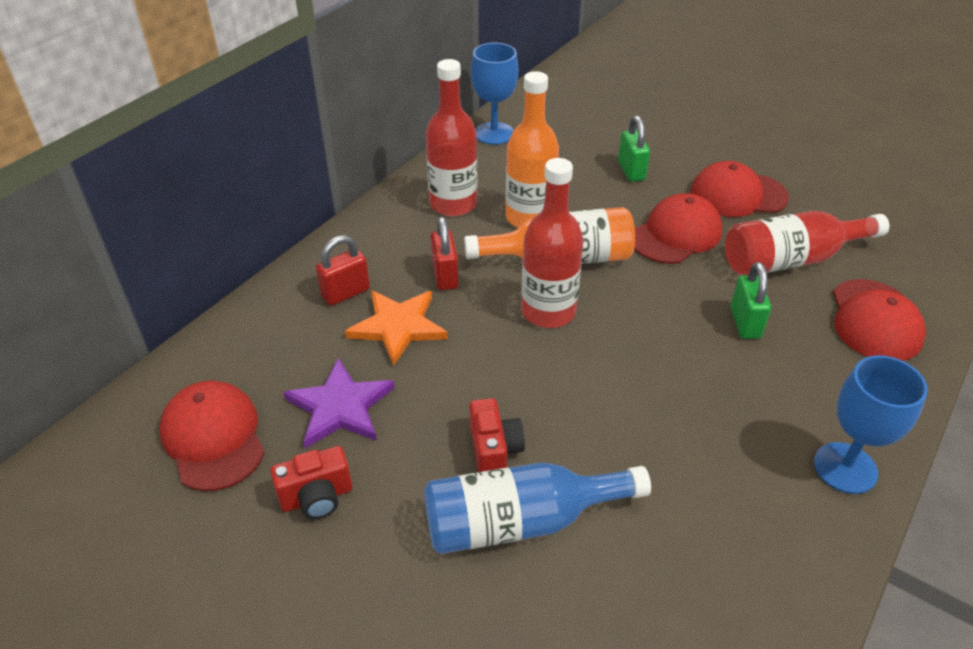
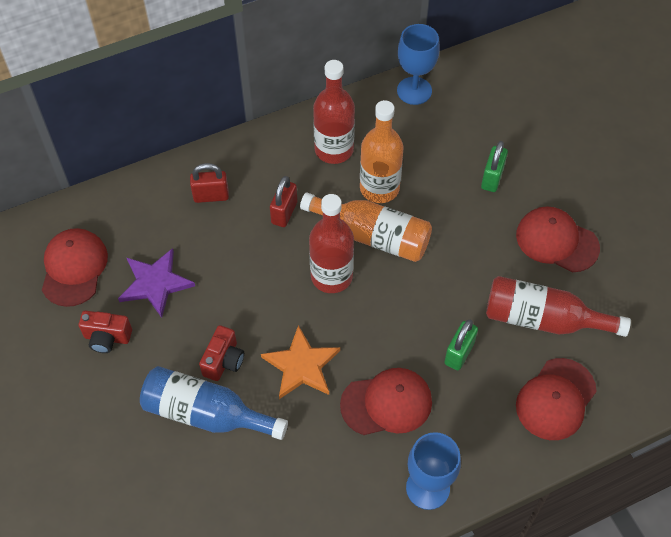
camera: 30 degrees right, 15 degrees up
orange star [345,290,448,366] -> orange star moved to [261,325,340,399]
red cap [635,193,722,264] -> red cap moved to [340,368,432,435]

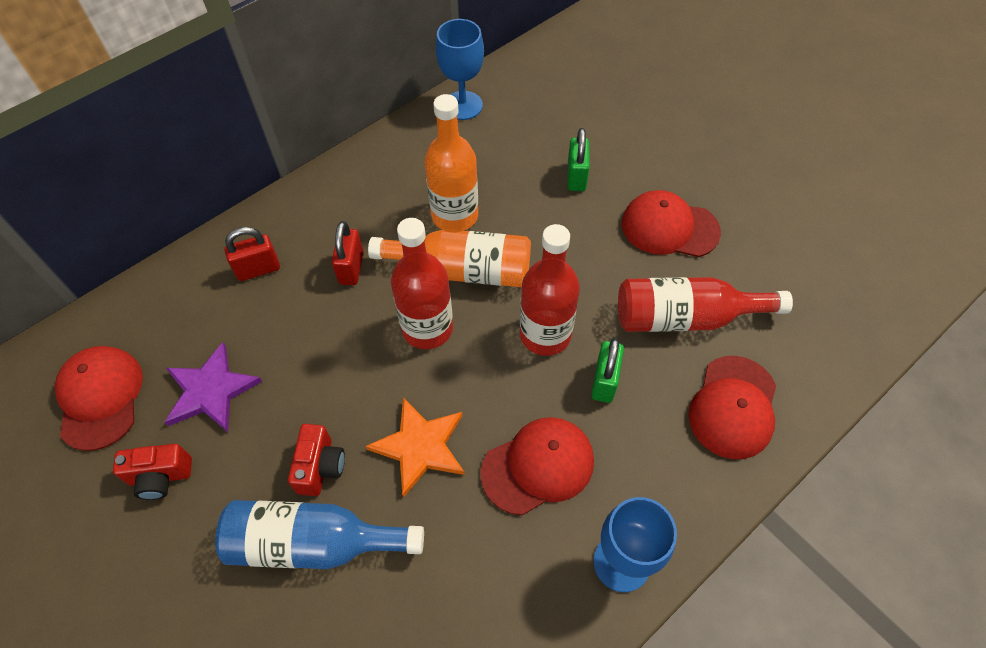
camera: 15 degrees left, 0 degrees up
red bottle [313,60,355,164] -> red bottle moved to [520,224,580,356]

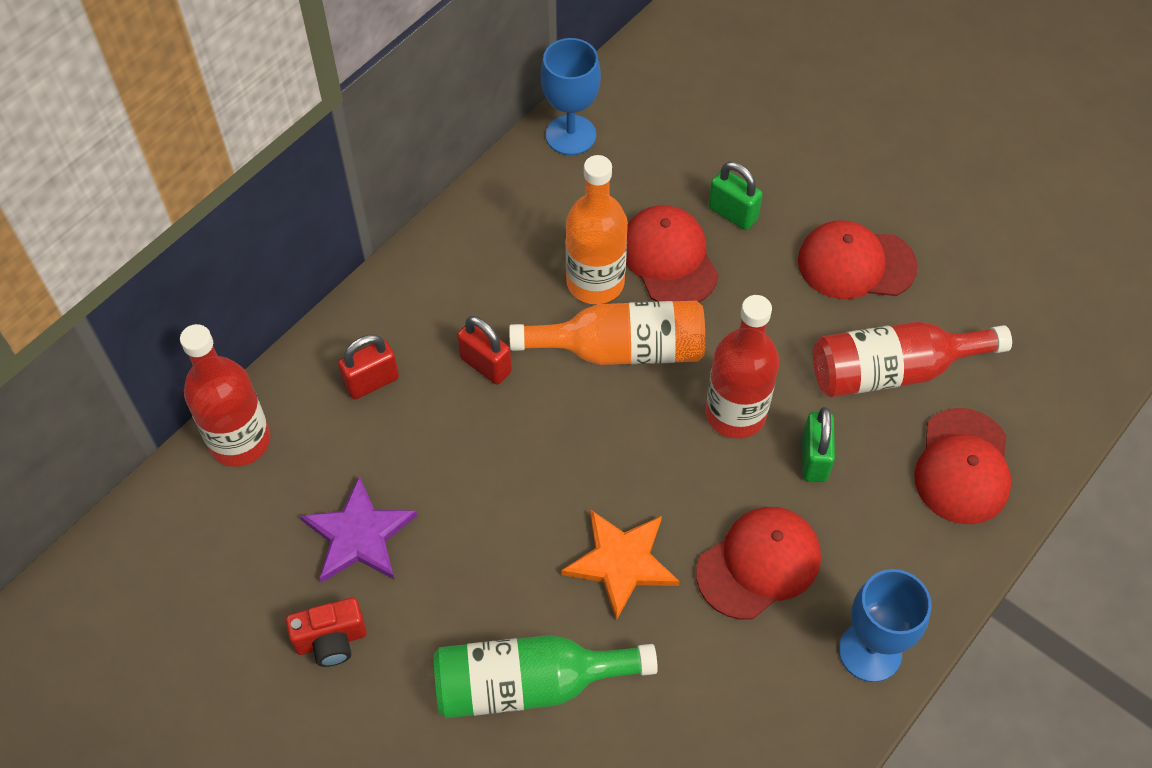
camera: 10 degrees left, 0 degrees up
red cap [55,346,143,451] -> red cap moved to [626,205,719,302]
blue bottle [215,500,424,569] -> green bottle [434,635,658,718]
red camera [288,424,345,496] -> none
red padlock [332,221,364,285] -> red padlock turned 45 degrees counterclockwise [457,316,512,385]
red bottle [391,218,453,349] -> red bottle moved to [180,324,270,467]
green padlock [568,128,590,191] -> green padlock turned 45 degrees counterclockwise [708,162,763,230]

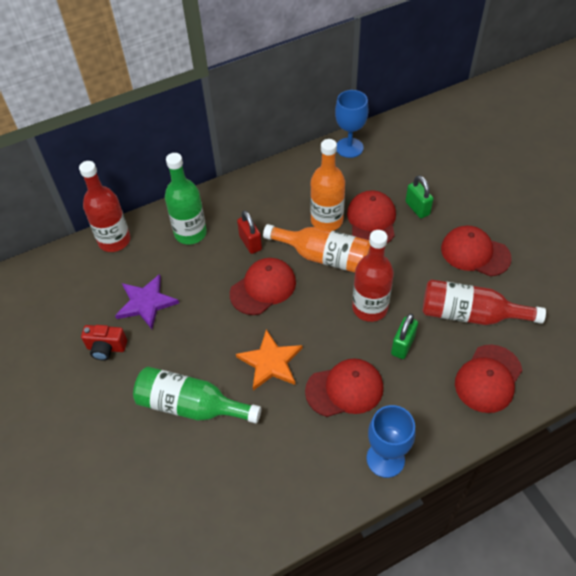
camera: 25 degrees right, 5 degrees down
red padlock [338,334,399,399] -> green bottle [165,153,207,245]
none -> red cap [230,258,296,315]

